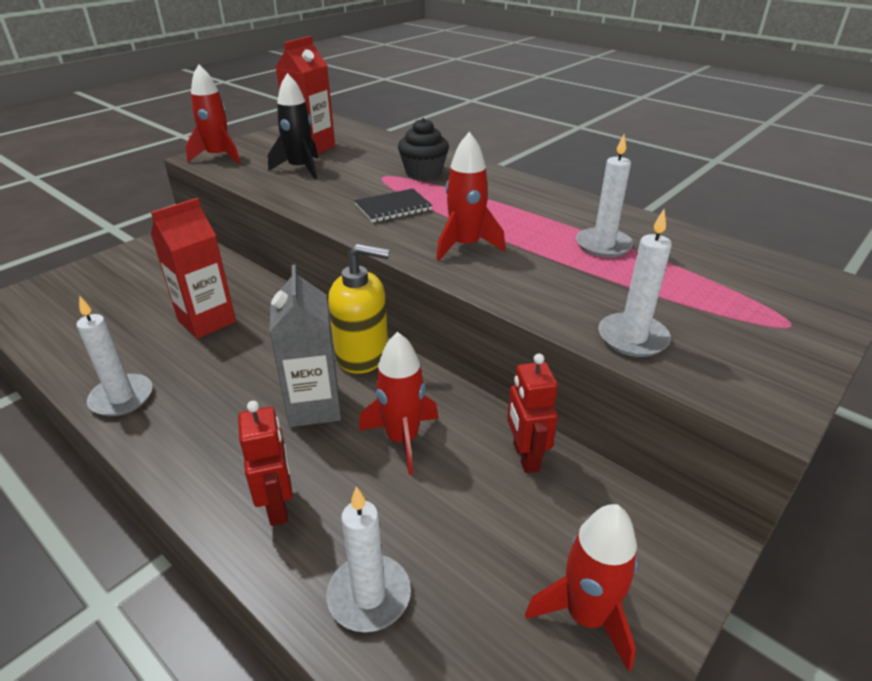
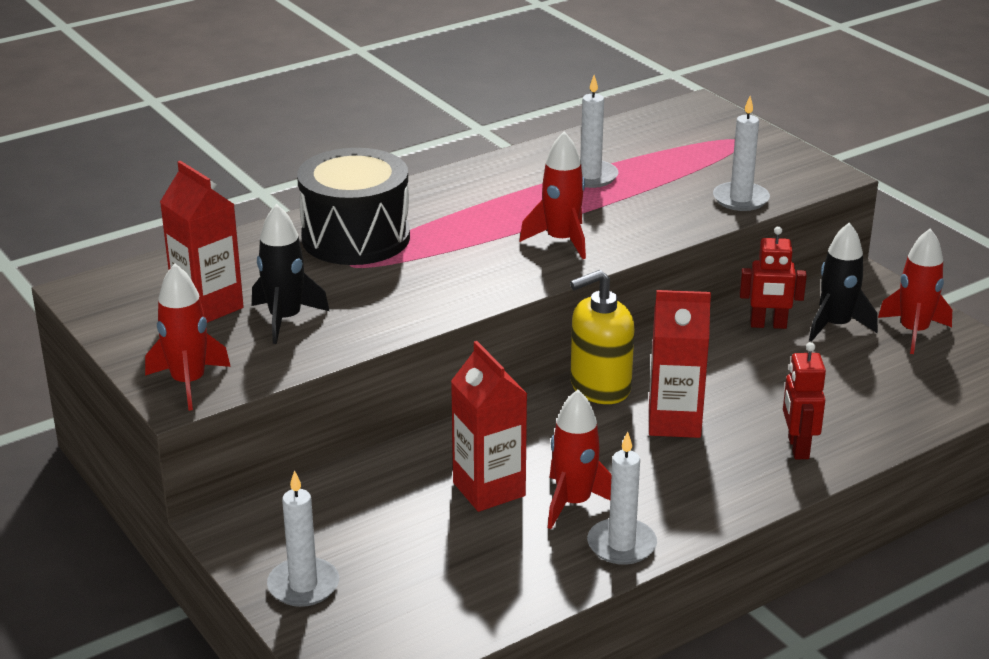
camera: 75 degrees left, 5 degrees down
red robot [238,401,293,526] -> red robot turned 90 degrees counterclockwise [783,342,826,459]
grey carton [269,264,341,427] -> red carton [649,290,711,438]
white candle [326,486,411,632] -> white candle moved to [267,470,339,607]
yellow soap dispenser [328,243,390,374] -> yellow soap dispenser turned 135 degrees counterclockwise [570,270,635,404]
black notebook [354,188,433,223] -> none
red rocket [359,332,438,475] -> red rocket moved to [548,390,612,529]
black cupcake [398,118,449,180] -> black drum [297,148,410,265]
none -> black rocket [809,222,878,341]

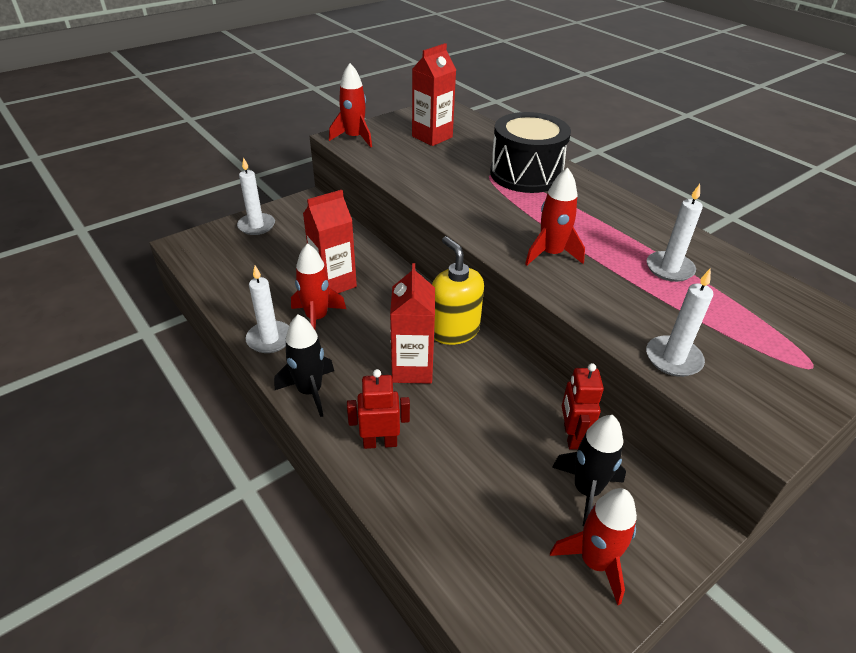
camera: 85 degrees right, 10 degrees up
black rocket [252,204,329,344] -> black rocket moved to [274,314,334,417]

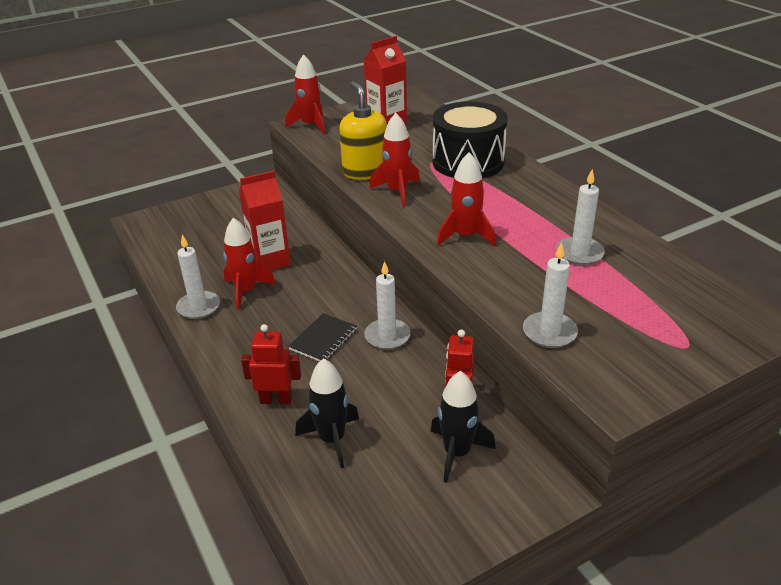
camera: 10 degrees right, 5 degrees down
white candle [237,157,275,235] -> white candle moved to [364,261,410,350]
black rocket [274,314,334,417] -> black rocket moved to [295,358,359,468]
red carton [390,263,435,384] -> black notebook [288,313,357,362]
yellow soap dispenser [432,236,484,345] -> yellow soap dispenser moved to [339,82,387,180]
red rocket [550,488,637,605] -> red rocket moved to [370,113,420,207]

